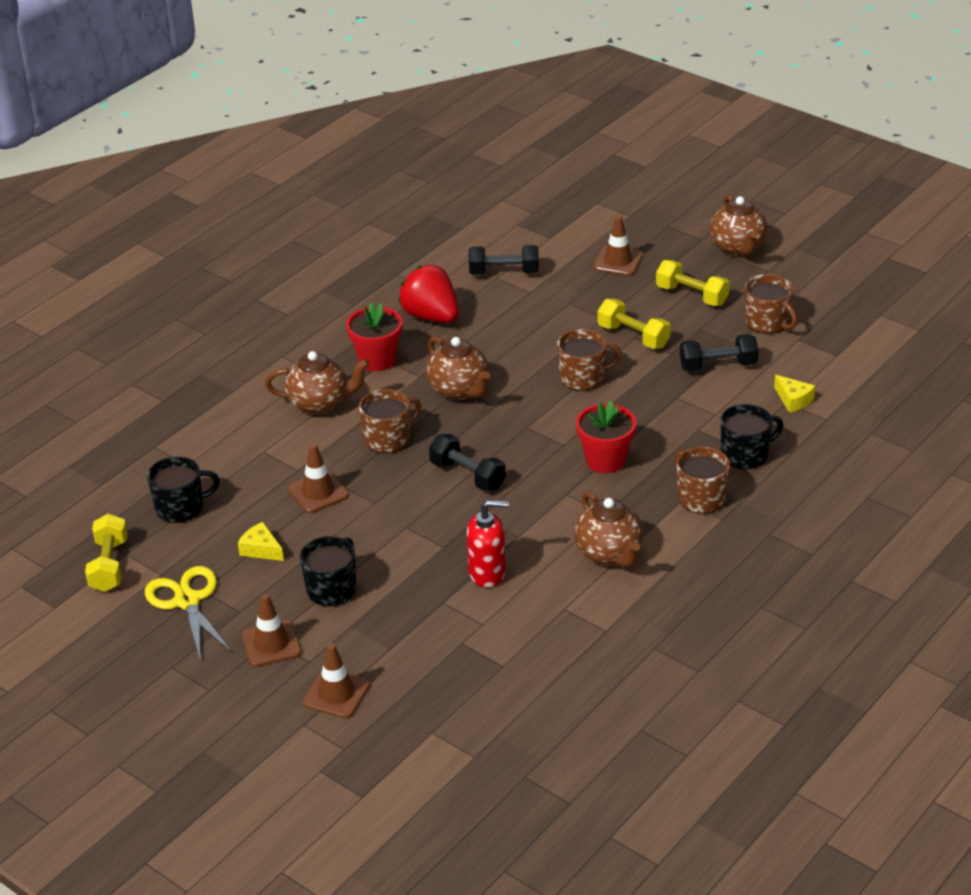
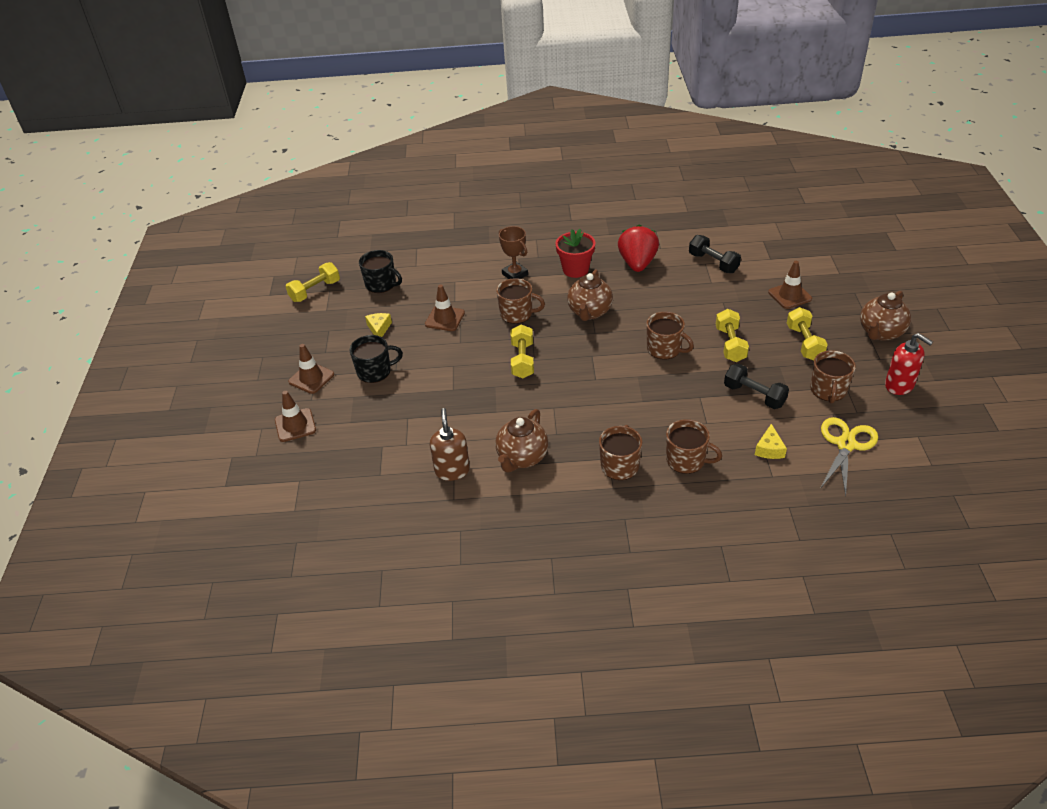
camera: 50 degrees right, 5 degrees up
yellow scissors [145,566,232,662] -> yellow scissors moved to [820,417,878,496]
brown teapot [265,351,370,415] -> brown trophy [499,226,528,279]
black dumbbell [429,434,506,491] -> yellow dumbbell [511,325,534,378]
red soap dispenser [467,500,509,587] -> red soap dispenser moved to [885,333,933,395]
red flower pot [576,401,636,473] -> none
black mug [721,404,784,469] -> brown mug [666,419,722,474]
none -> brown soap dispenser [430,408,470,481]

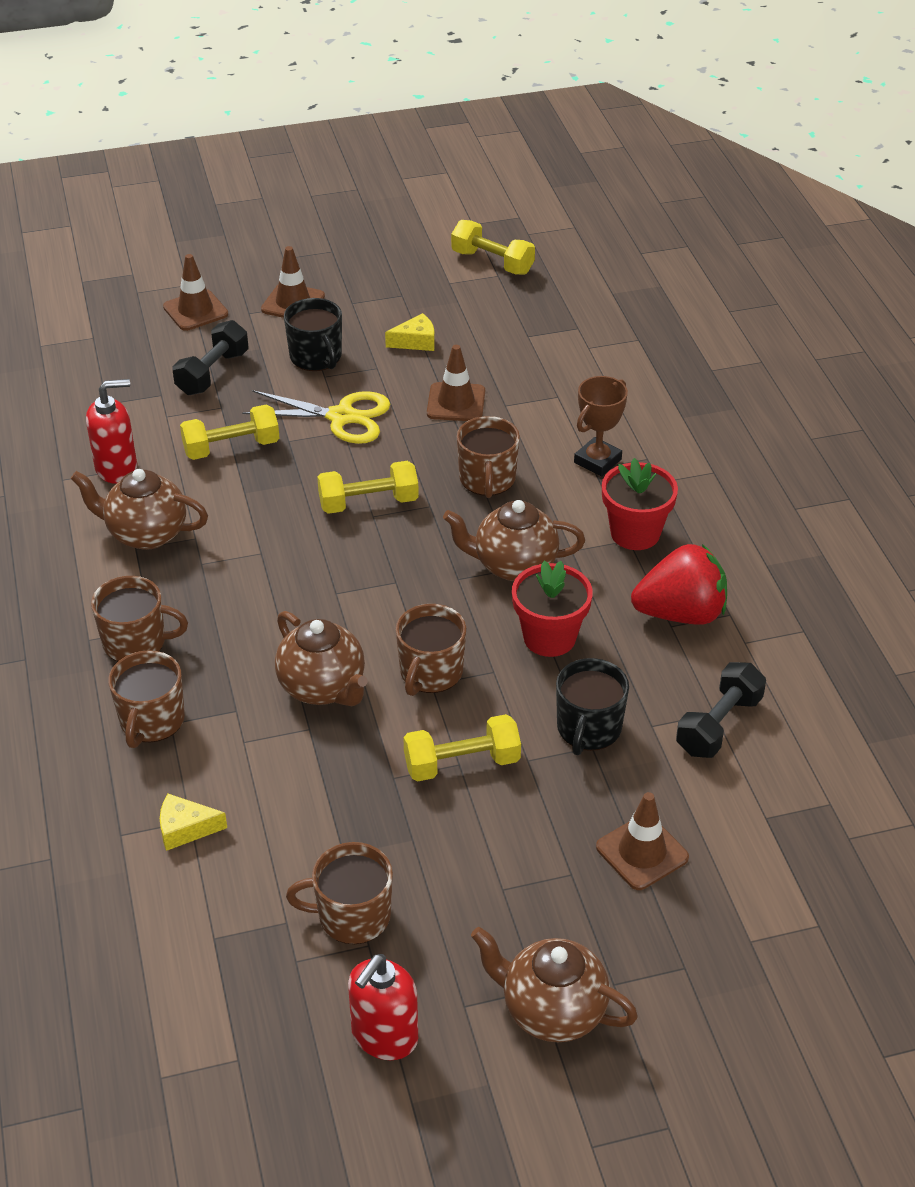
camera: 75 degrees right, 0 degrees up
black mug [359,250,402,293] -> black mug moved to [556,658,629,755]
brown soap dispenser [430,408,470,481] -> red soap dispenser [86,379,137,484]
black dumbbell [724,364,789,409] -> black dumbbell moved to [172,320,249,395]
yellow dumbbell [787,307,828,361] -> yellow dumbbell moved to [180,405,280,460]
yellow scissors [820,417,878,496] -> yellow scissors moved to [242,390,390,444]
none -> brown teapot [275,611,368,706]
none -> red flower pot [512,561,593,657]

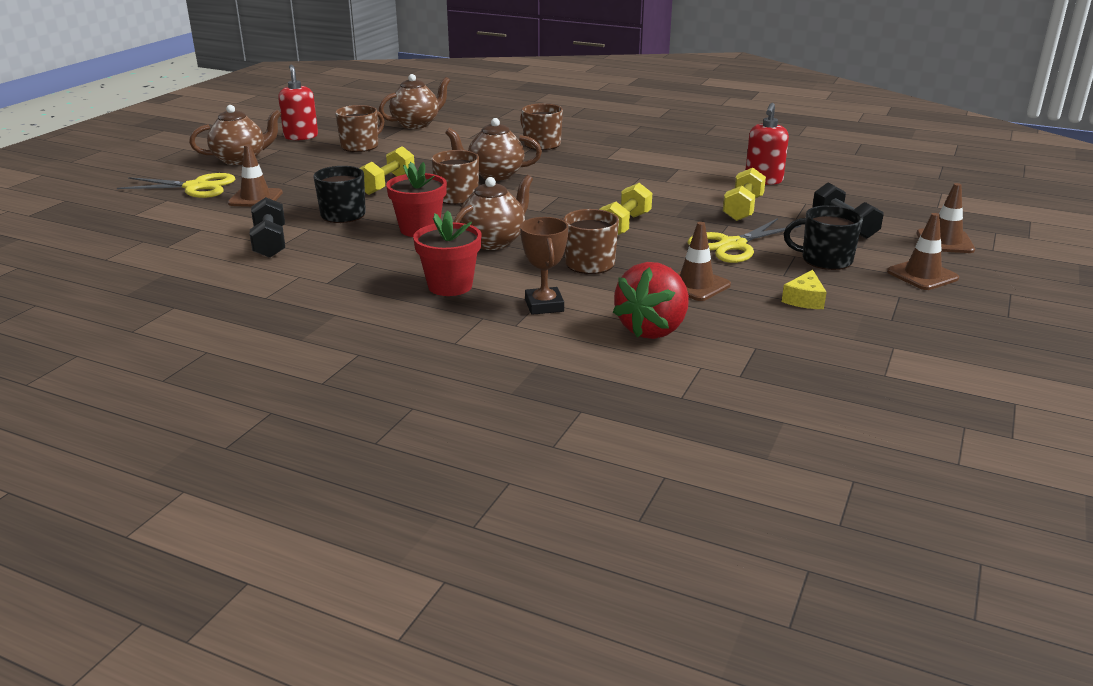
camera: 130 degrees right, 15 degrees down
brown teapot [71,469,208,550] -> brown teapot moved to [379,74,450,129]
brown mug [91,576,188,661] -> none
yellow cheese [160,794,227,851] -> none
yellow dumbbell [451,220,535,275] -> none
red strawberry [631,544,727,625] -> red strawberry moved to [613,262,689,339]
none -> yellow scissors [117,173,236,198]

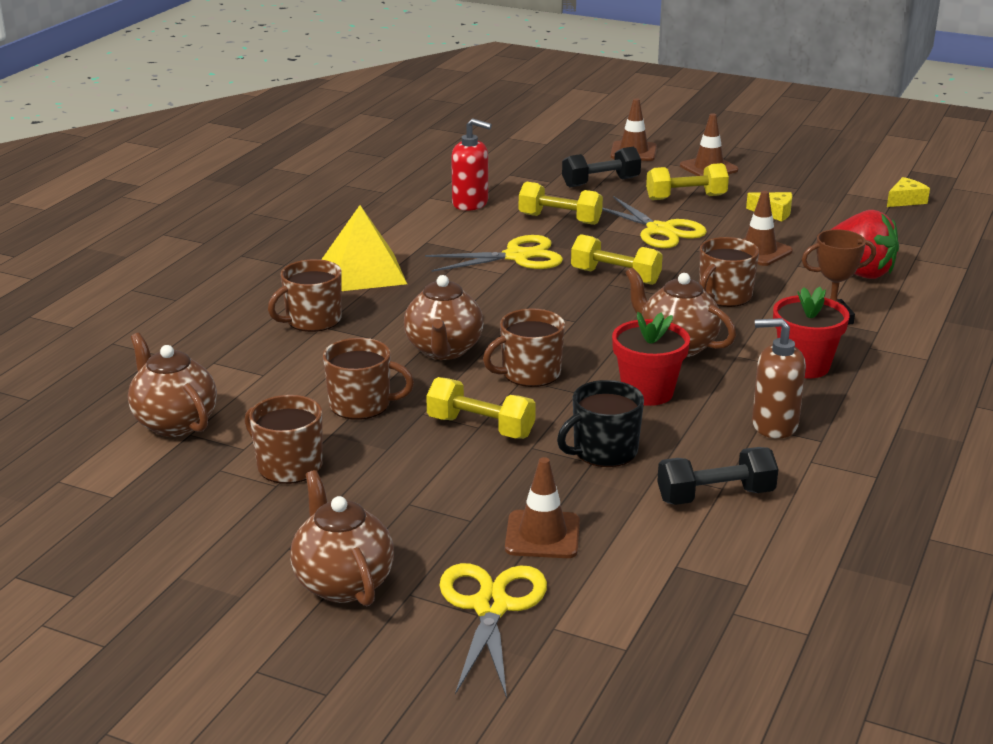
camera: 90 degrees left, 0 degrees up
red soap dispenser [278,65,318,140] -> none
black mug [784,205,863,270] -> yellow dumbbell [646,163,729,200]
none -> yellow pyramid [321,205,407,291]
none -> brown mug [323,338,414,420]
none -> yellow scissors [425,235,563,272]
none -> brown soap dispenser [752,318,806,439]
none -> yellow cheese [887,177,930,207]

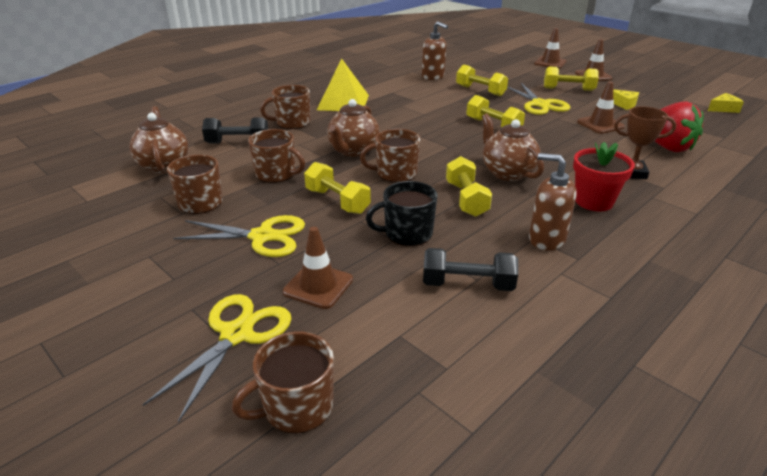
camera: 20 degrees right, 5 degrees up
brown teapot [290,470,394,607] -> none
yellow scissors [425,235,563,272] -> yellow scissors moved to [173,215,305,257]
red soap dispenser [451,118,492,211] -> brown soap dispenser [422,21,448,80]
black dumbbell [562,147,641,187] -> black dumbbell moved to [202,117,268,143]
red flower pot [612,312,690,406] -> yellow dumbbell [446,156,492,217]
brown mug [699,237,759,307] -> brown mug moved to [232,331,334,434]

